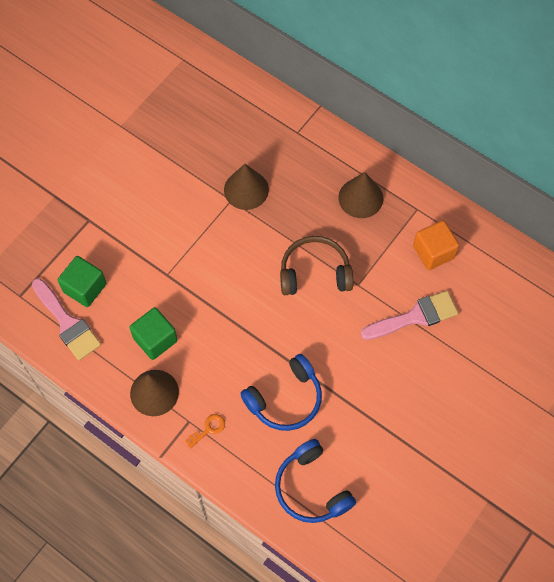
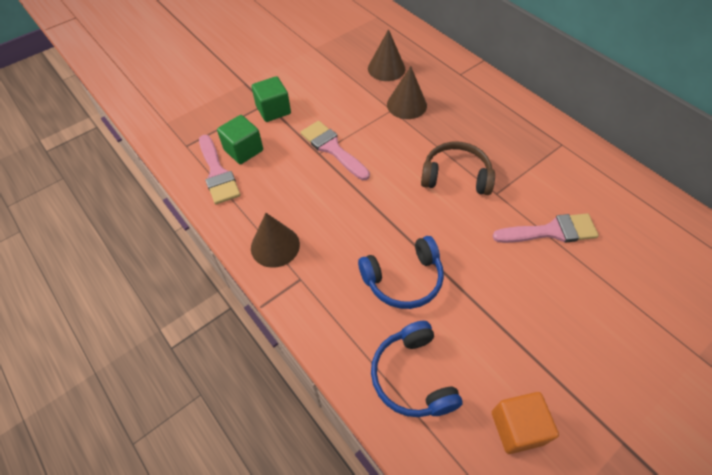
camera: 15 degrees right, 10 degrees down
green cube [129,307,178,360] -> green cube moved to [251,76,291,122]
orange key [185,414,225,449] -> none
brown cone [338,172,383,218] -> brown cone moved to [368,29,405,81]
orange cube [413,220,459,270] -> orange cube moved to [492,392,559,454]
none -> pink brush [300,121,370,180]

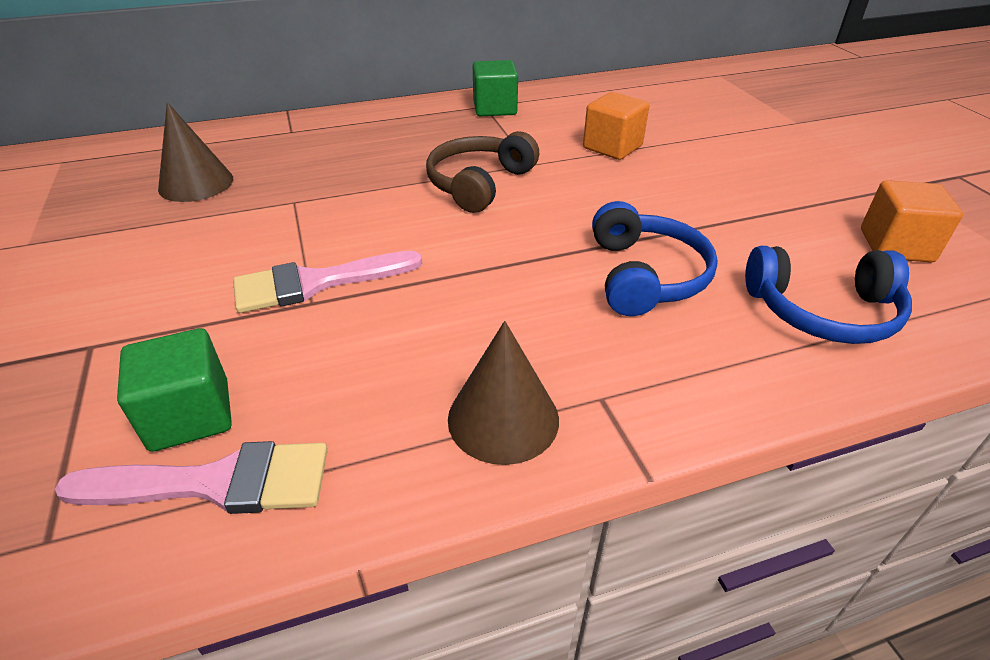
camera: 70 degrees left, 15 degrees down
green cube [251,76,291,122] -> green cube moved to [473,60,518,116]
brown cone [387,66,427,119] -> none
pink brush [493,213,599,243] -> orange cube [583,92,649,160]

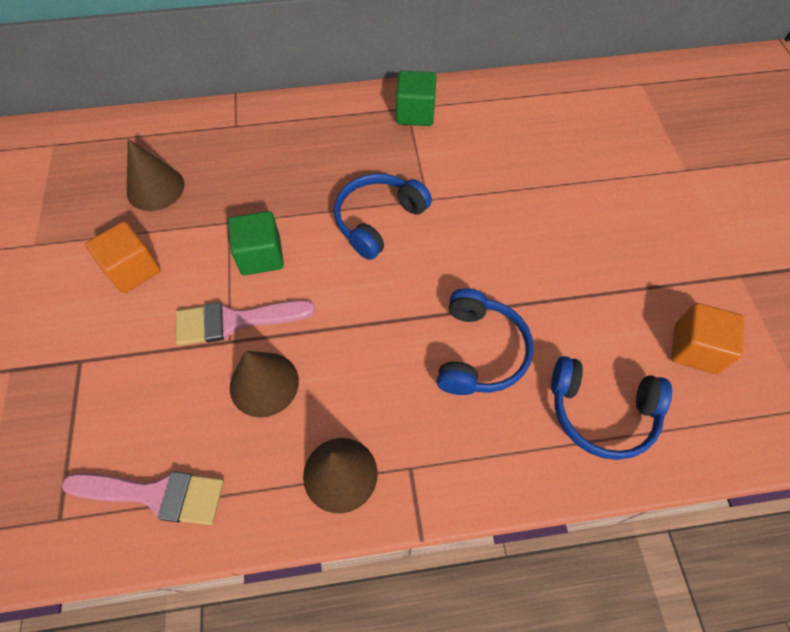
camera: 10 degrees right, 20 degrees up
green cube [117,328,232,452] -> green cube moved to [228,211,284,275]
brown headphones [426,131,539,213] -> blue headphones [334,173,432,260]
orange cube [583,92,649,160] -> orange cube moved to [85,221,161,293]
none -> brown cone [230,351,299,417]

